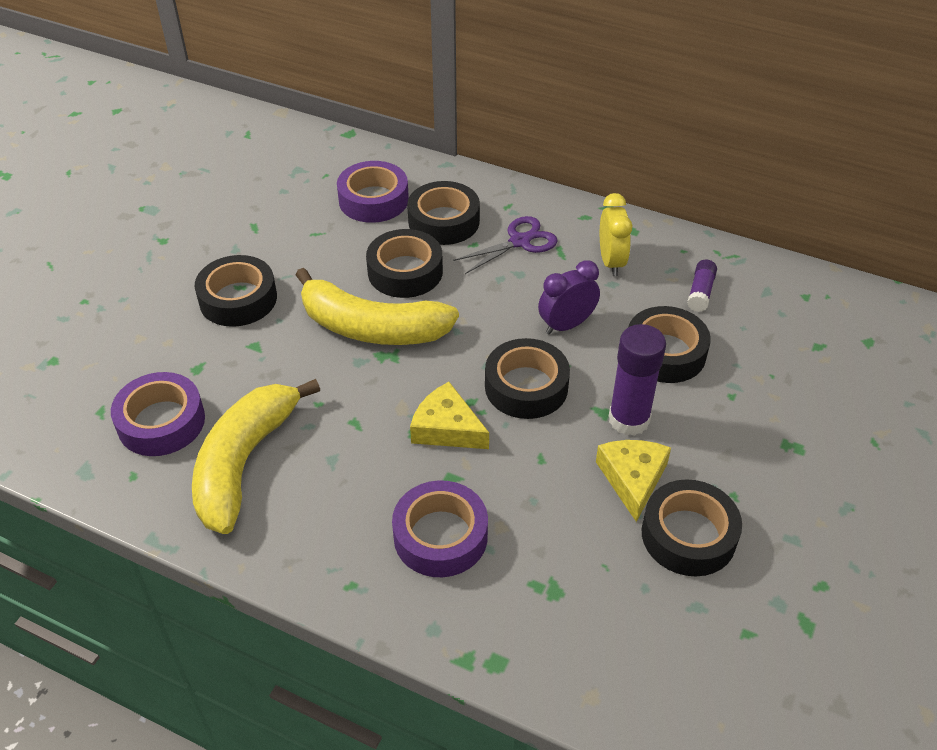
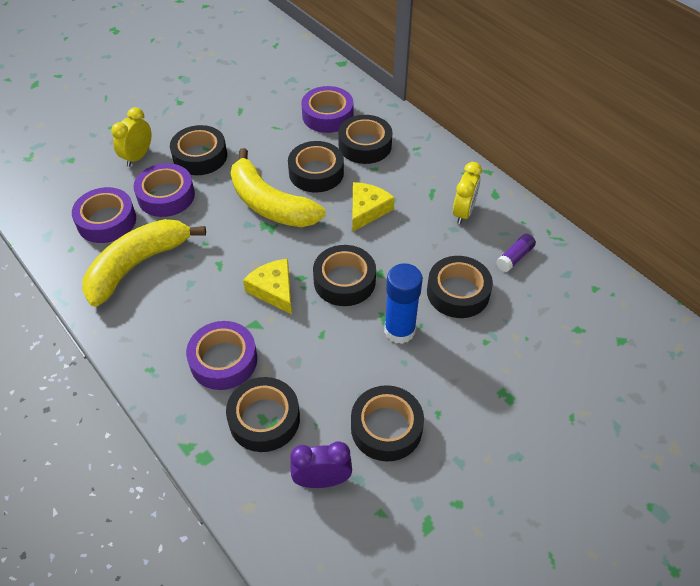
camera: 25 degrees right, 5 degrees up
purple scissors [453,216,558,274] -> none
purple clock [538,260,600,335] -> purple clock moved to [290,441,352,488]
yellow cheese [596,440,671,522] -> yellow cheese moved to [352,182,395,232]
purple glue stick [609,324,666,436] -> blue glue stick [384,263,423,344]
none -> yellow clock [111,107,151,167]
none -> purple tape [134,163,195,217]
none -> black tape [226,377,300,452]

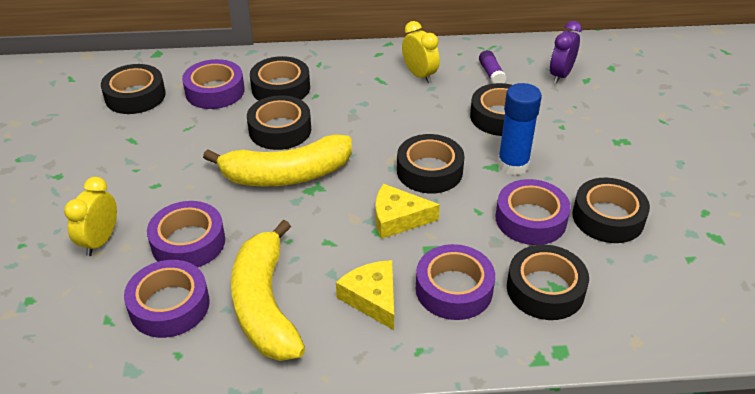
camera: 55 degrees left, 10 degrees down
yellow clock [111,107,151,167] -> yellow clock turned 45 degrees clockwise [64,177,117,256]
black tape [170,125,227,175] -> black tape moved to [101,64,166,114]
purple clock [290,441,352,488] -> purple clock moved to [550,21,582,84]
yellow cheese [352,182,395,232] -> yellow cheese moved to [336,260,394,330]
none -> purple tape [495,179,571,245]

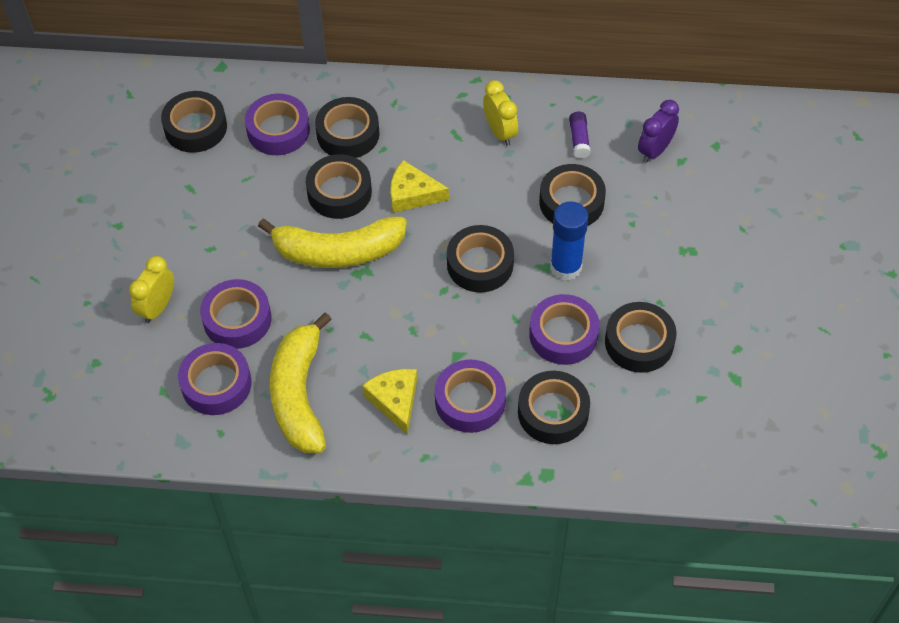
camera: 10 degrees right, 15 degrees up
yellow cheese [375,184,440,239] -> yellow cheese moved to [390,160,449,213]

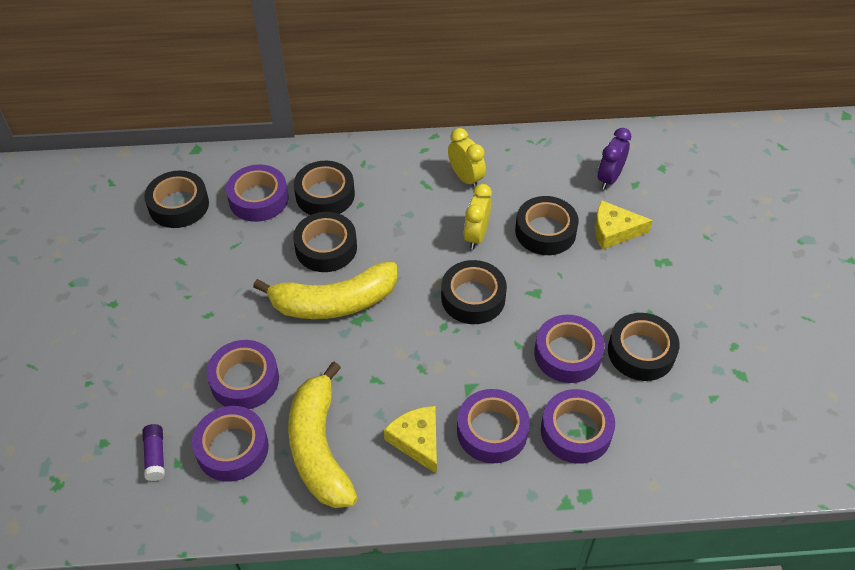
camera: 10 degrees left, 5 degrees down
yellow clock [129,256,174,323] -> yellow clock moved to [464,184,492,249]
yellow cheese [390,160,449,213] -> yellow cheese moved to [595,200,653,250]
black tape [518,371,590,444] -> purple tape [541,389,615,464]
blue glue stick [550,201,589,281] -> none
purple glue stick [569,112,591,159] -> purple glue stick moved to [142,424,165,481]

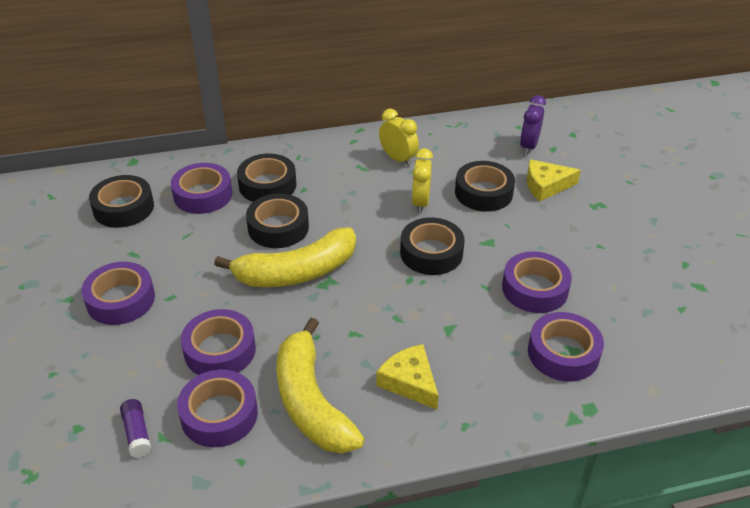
camera: 10 degrees left, 10 degrees down
purple tape [457,389,530,463] -> purple tape moved to [81,262,155,325]
black tape [608,313,680,381] -> none

